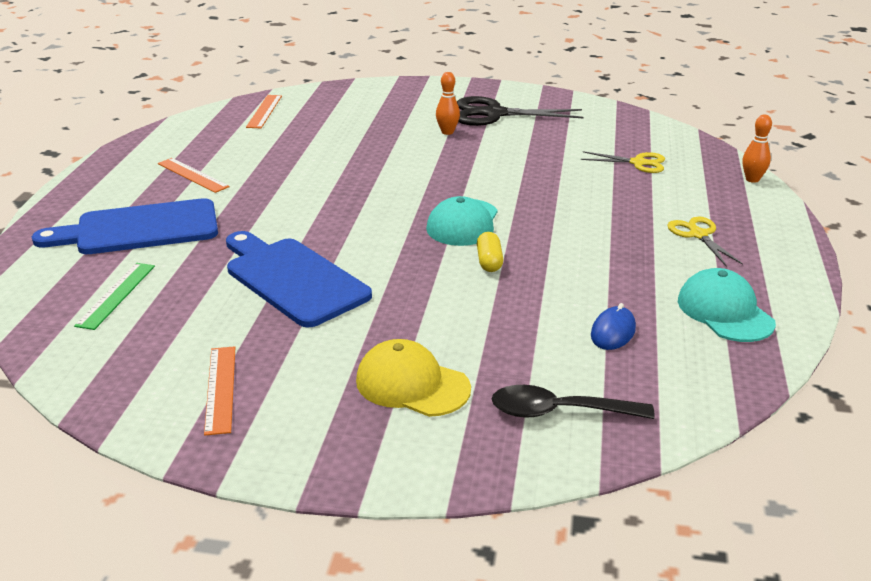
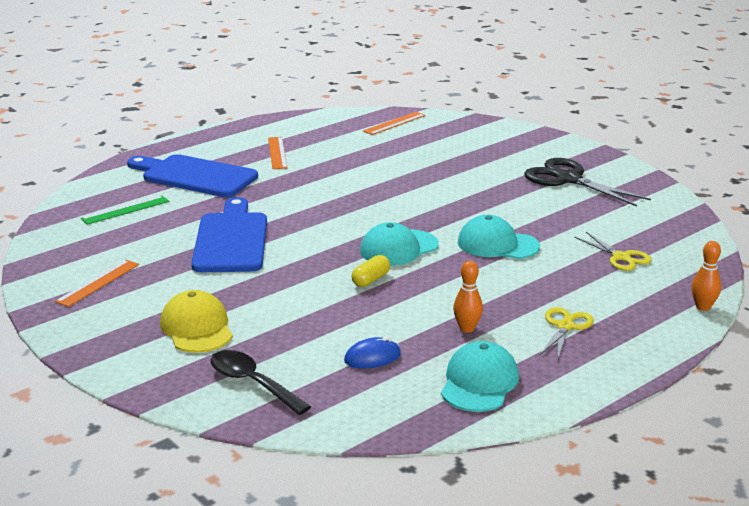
camera: 40 degrees right, 5 degrees down
orange bowling pin [436,72,460,135] -> orange bowling pin moved to [453,261,483,333]
none -> turquoise cap [458,215,540,259]

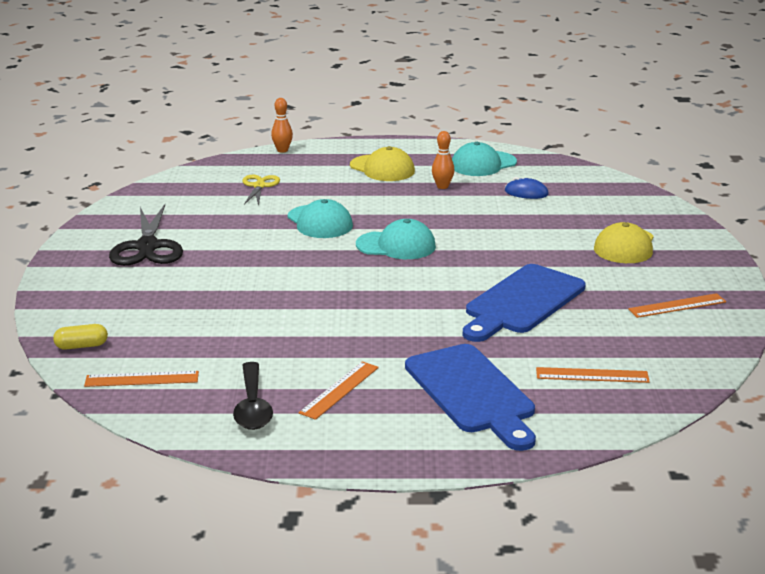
camera: 140 degrees left, 0 degrees up
green ruler [81,196,169,225] -> orange ruler [536,367,650,383]
black spoon [210,350,311,415] -> black spoon moved to [233,362,273,430]
yellow capsule [352,255,390,287] -> yellow capsule moved to [53,324,108,350]
yellow scissors [540,307,594,359] -> yellow cap [350,146,415,181]

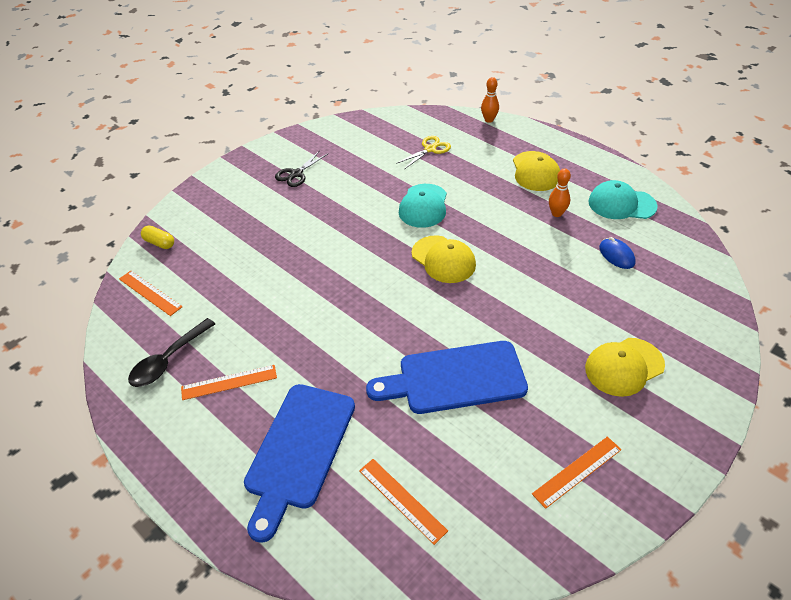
camera: 45 degrees right, 20 degrees up
black scissors [109,204,183,266] -> black scissors [275,150,328,187], size x0.58
turquoise cap [356,219,436,259] -> yellow cap [412,235,476,283]
orange ruler [628,293,726,318] -> orange ruler turned 60 degrees counterclockwise [532,436,622,509]

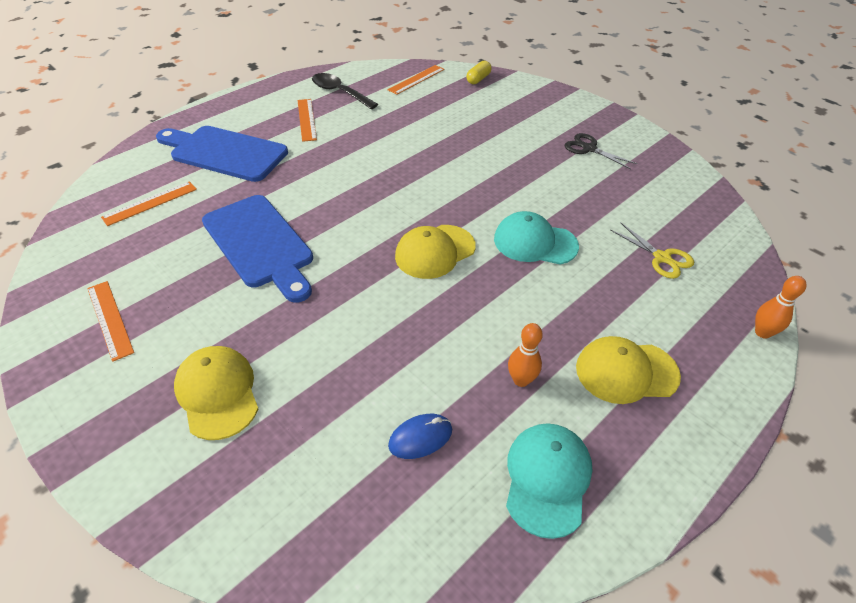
camera: 90 degrees right, 0 degrees up
blue cutting board [366,341,528,414] -> blue cutting board turned 150 degrees clockwise [202,195,313,303]

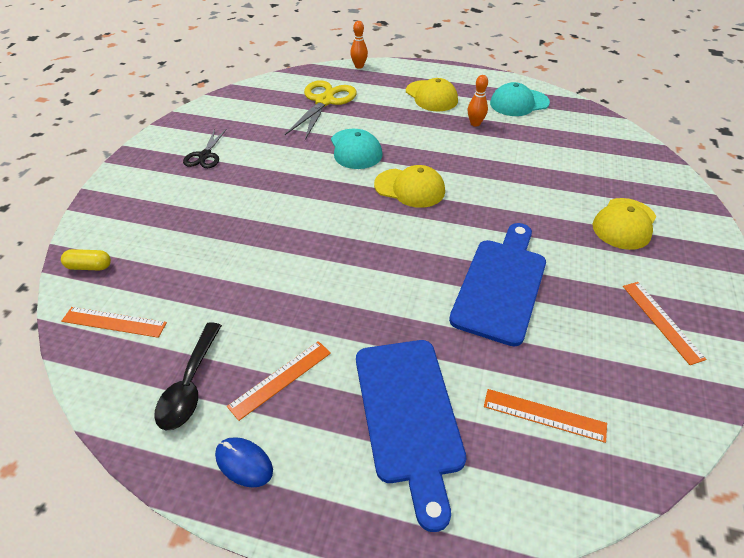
camera: 120 degrees left, 0 degrees up
orange ruler [87,281,134,362] -> orange ruler turned 45 degrees counterclockwise [623,282,707,365]
blue mouse [388,414,452,459] -> blue mouse moved to [215,437,273,488]
yellow scissors [610,222,694,279] -> yellow scissors [285,80,357,140], size x1.71

